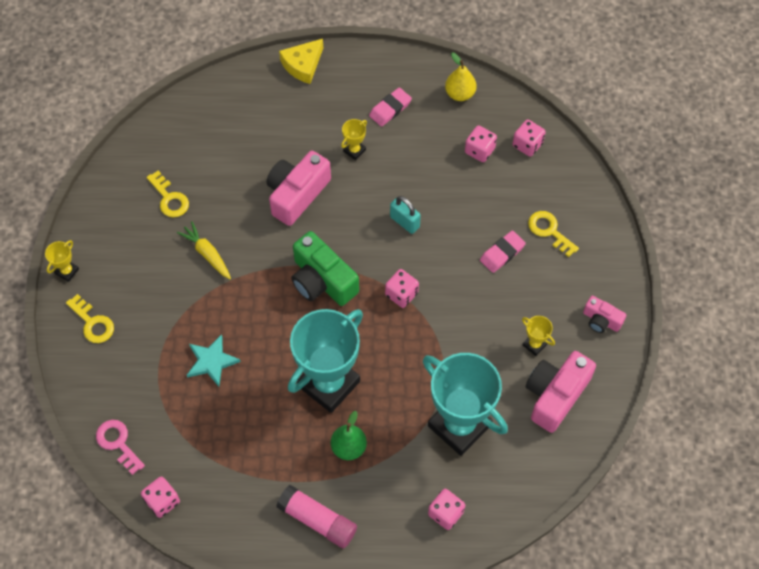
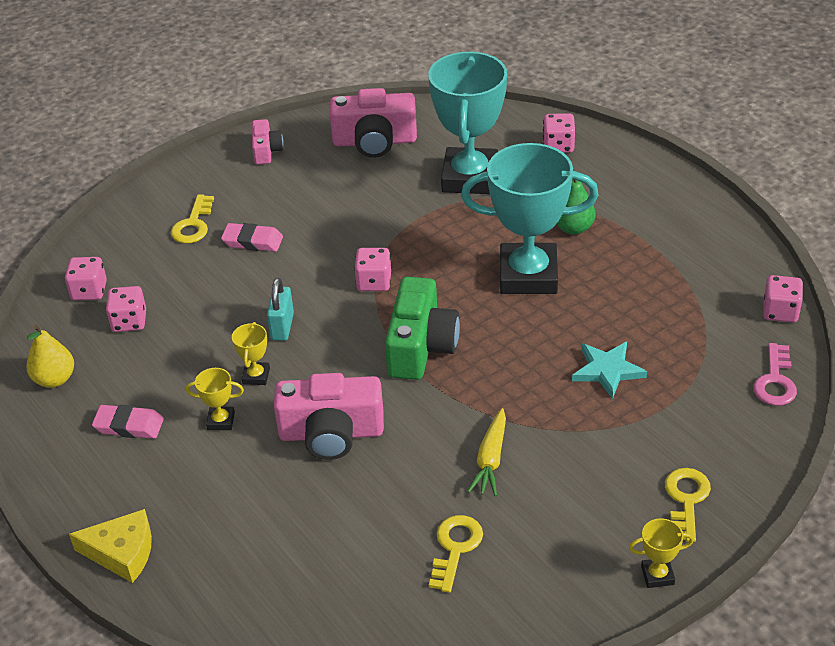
camera: 125 degrees left, 20 degrees down
pink glue stick [276,485,357,548] -> none
yellow trophy [522,316,555,356] -> yellow trophy moved to [232,322,270,385]

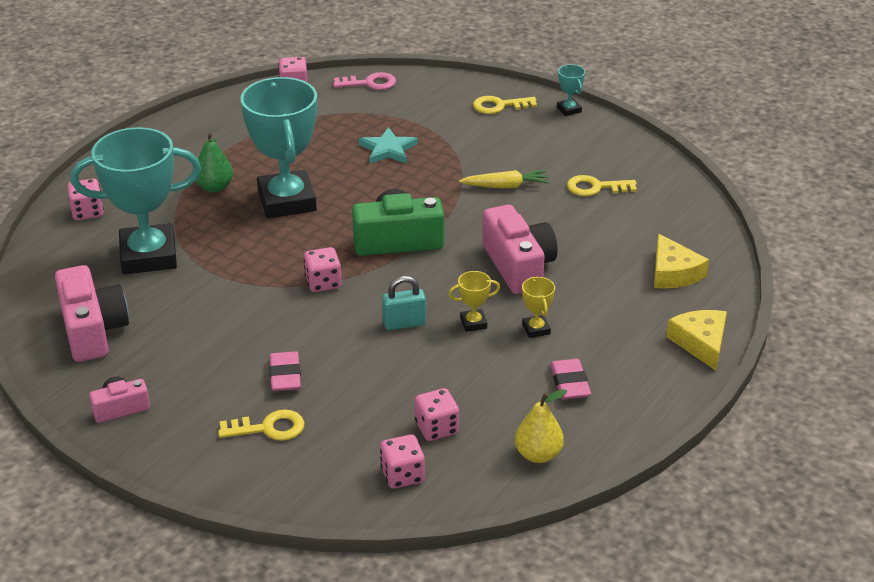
camera: 110 degrees left, 5 degrees down
yellow trophy [629,518,694,588] -> turquoise trophy [557,65,585,116]
none -> yellow cheese [654,234,709,289]

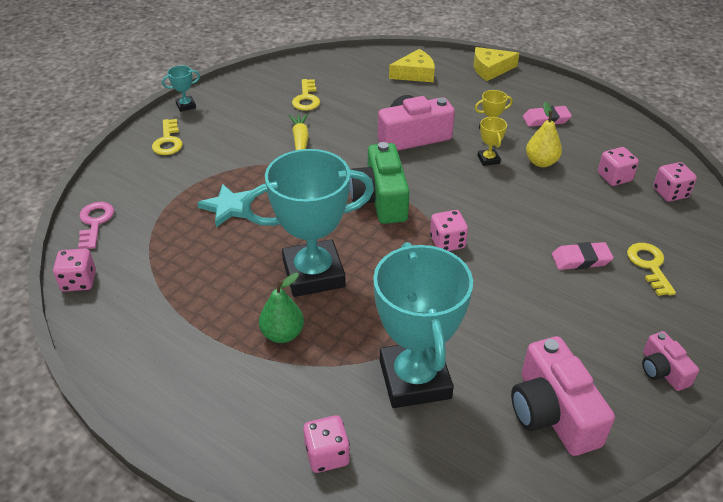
camera: 90 degrees left, 5 degrees up
pink camera [55,265,129,362] -> pink camera turned 90 degrees counterclockwise [511,336,615,456]
turquoise padlock [382,276,426,330] -> none
yellow pear [515,389,567,463] -> yellow pear moved to [526,102,562,167]

